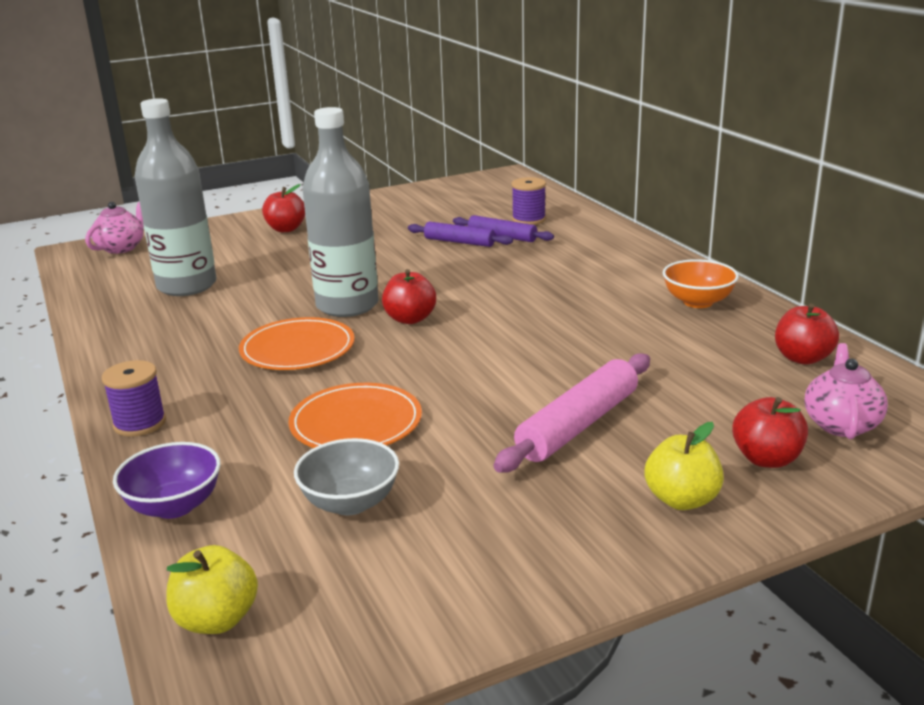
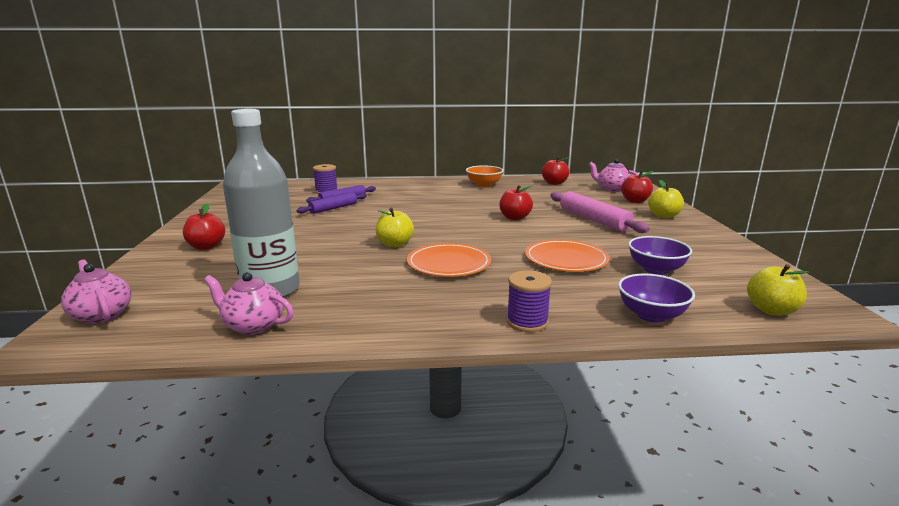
camera: 70 degrees left, 5 degrees down
grey bowl [294,438,399,515] -> purple bowl [628,236,692,275]
grey bottle [302,107,379,317] -> yellow apple [376,208,414,247]
red apple [382,269,436,324] -> red apple moved to [499,185,533,220]
none -> pink teapot [204,272,294,335]

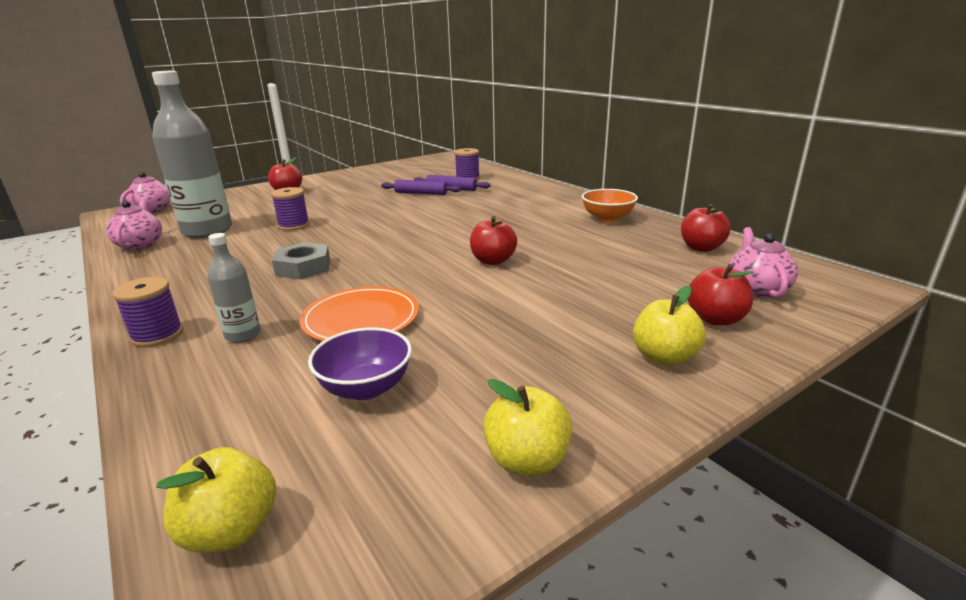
camera: 60 degrees right, 5 degrees up
yellow apple [376,208,414,247] -> yellow apple moved to [483,379,572,475]
orange plate [407,243,491,277] -> grey nut [272,242,330,280]
pink rolling pin [550,191,650,233] -> none
purple bowl [618,273,695,323] -> none
none -> grey bottle [207,233,261,343]
none -> purple spool [271,187,310,231]

